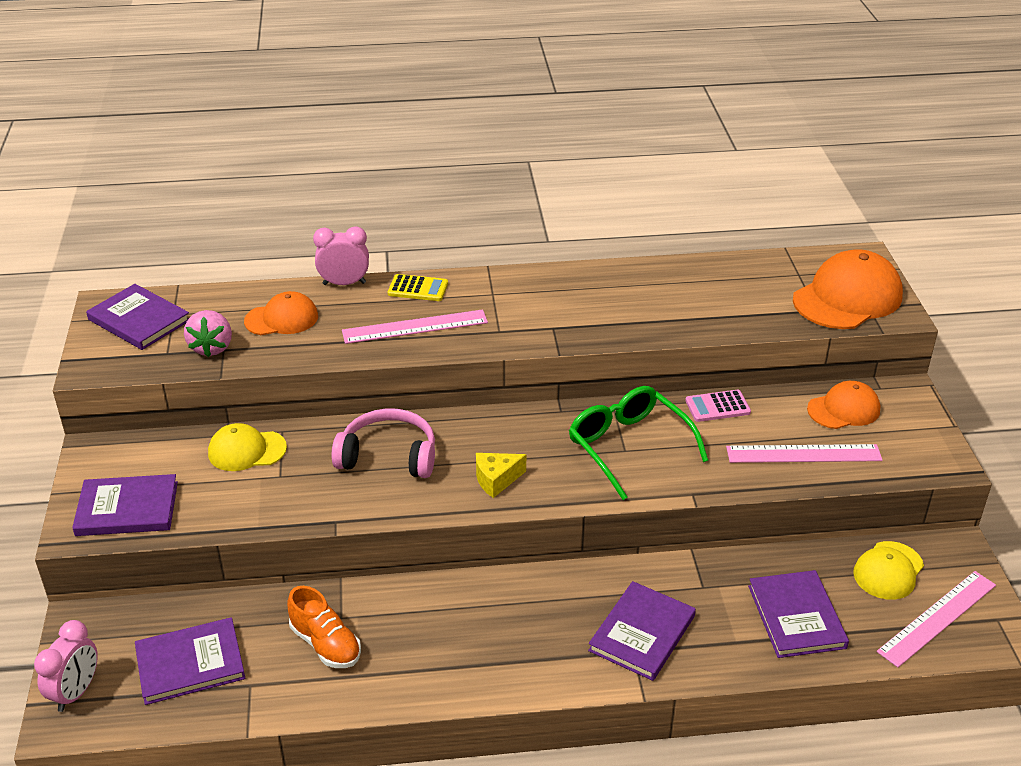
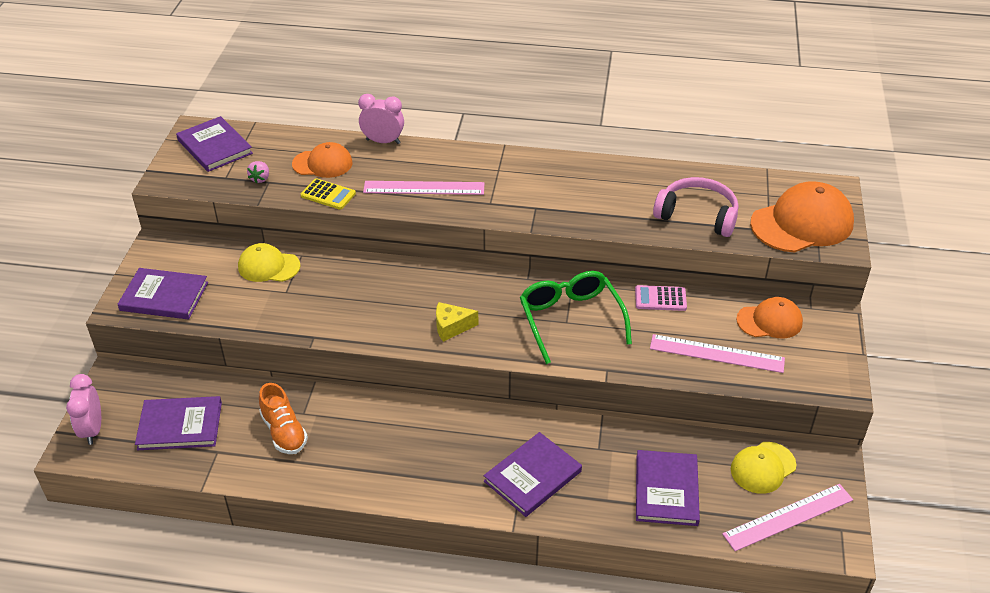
camera: 15 degrees right, 5 degrees up
pink clock [34,620,98,712] -> pink clock turned 135 degrees clockwise [66,374,101,445]
pink strawberry [184,310,232,357] -> pink strawberry [247,161,269,183], size x0.59
pink headphones [332,409,435,478] -> pink headphones moved to [653,177,738,237]
yellow calculator [388,274,448,301] -> yellow calculator moved to [301,178,356,210]

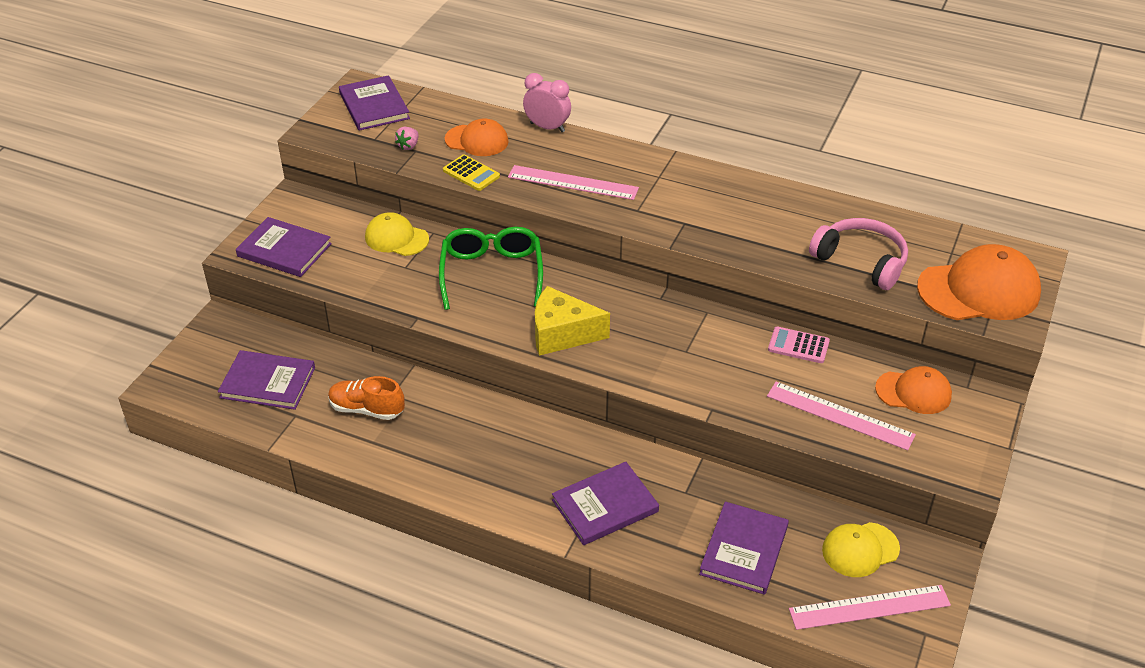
camera: 15 degrees right, 0 degrees up
pink clock [66,374,101,445] -> none
orange shoe [259,383,308,454] -> orange shoe turned 120 degrees clockwise [328,376,405,420]
yellow cheese [436,302,478,342] -> yellow cheese [535,286,610,356], size x1.63
green glasses [520,271,632,364] -> green glasses moved to [439,227,543,310]

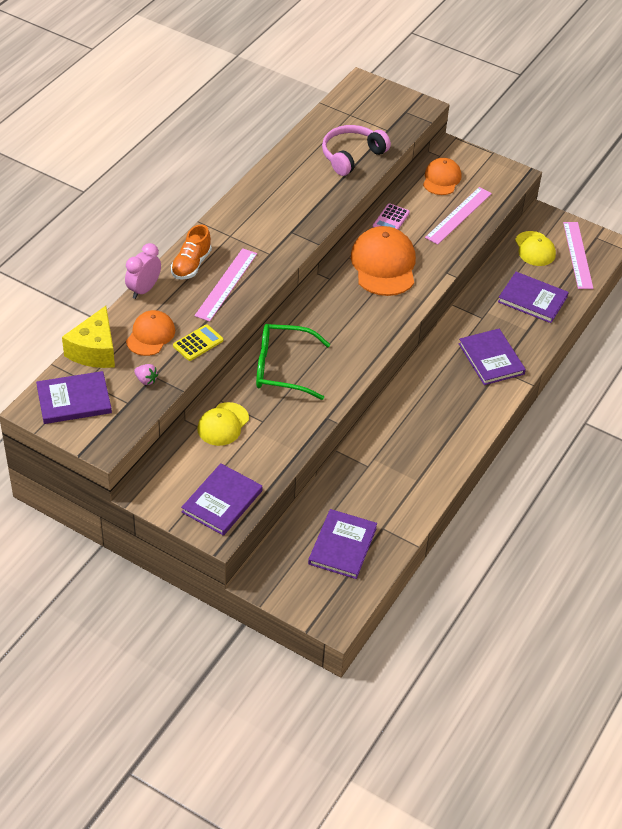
camera: 85 degrees left, 5 degrees up
orange shoe [328,376,405,420] -> orange shoe moved to [171,224,212,280]
yellow cheese [535,286,610,356] -> yellow cheese moved to [62,306,115,368]
orange cap [917,244,1041,320] -> orange cap moved to [351,226,416,296]

